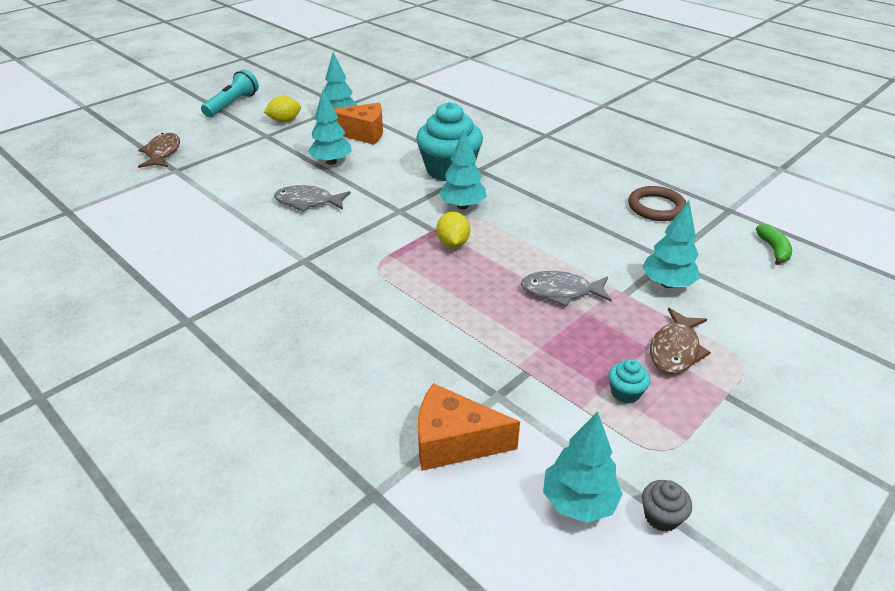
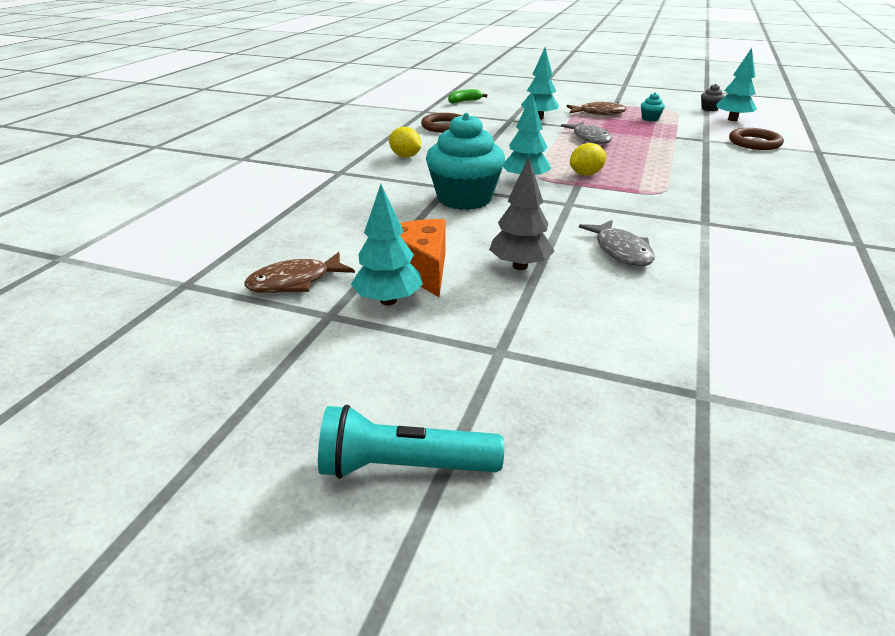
camera: 115 degrees left, 5 degrees down
brown fish [138,133,180,168] -> brown fish moved to [244,252,355,293]
yellow lemon [264,96,301,122] -> yellow lemon moved to [389,127,421,158]
turquoise tree [308,90,352,165] -> grey tree [489,157,555,270]
orange cheese [418,383,520,471] -> brown ring [729,128,784,150]

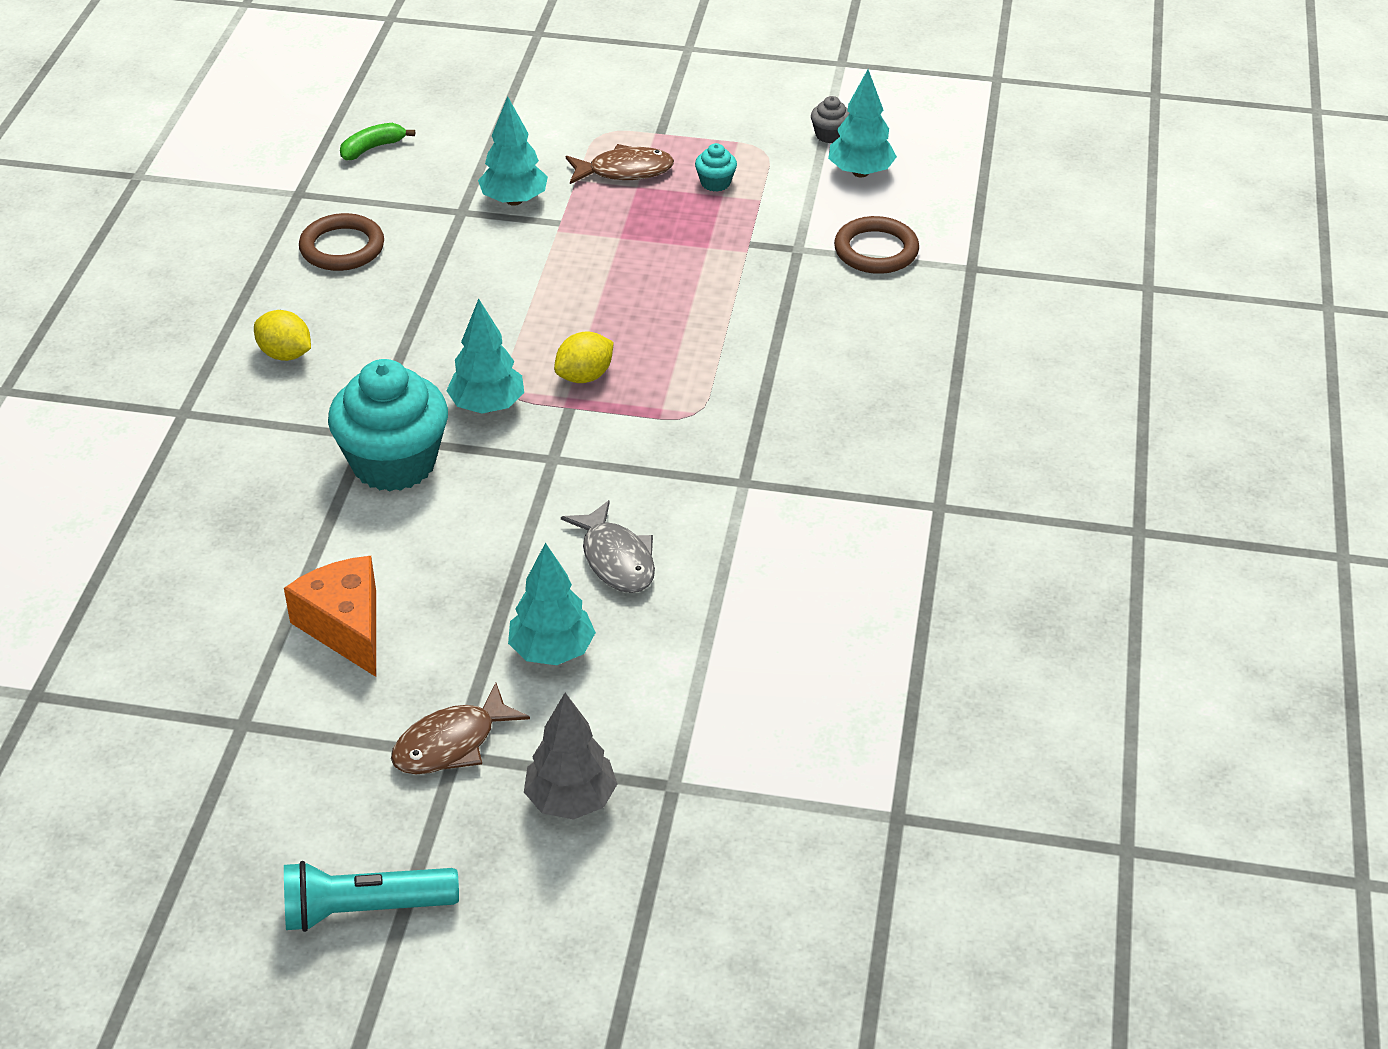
camera: 10 degrees left, 10 degrees up
brown fish [244,252,355,293] -> brown fish moved to [391,683,530,774]
turquoise tree [351,184,423,305] -> turquoise tree moved to [508,542,596,665]
grey tree [489,157,555,270] -> grey tree moved to [524,693,617,819]
grey fish [561,122,612,144] -> none

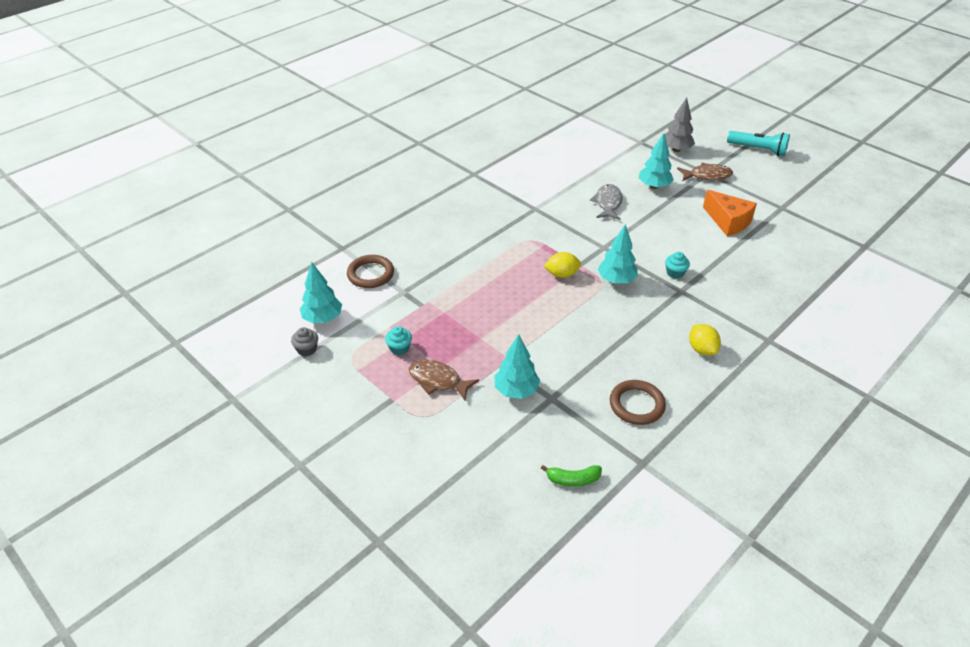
camera: 145 degrees left, 0 degrees up
orange cheese [284,556,376,677] -> orange cheese turned 45 degrees counterclockwise [703,190,757,236]
turquoise cupcake [328,359,448,491] -> turquoise cupcake [665,252,690,279], size x0.41

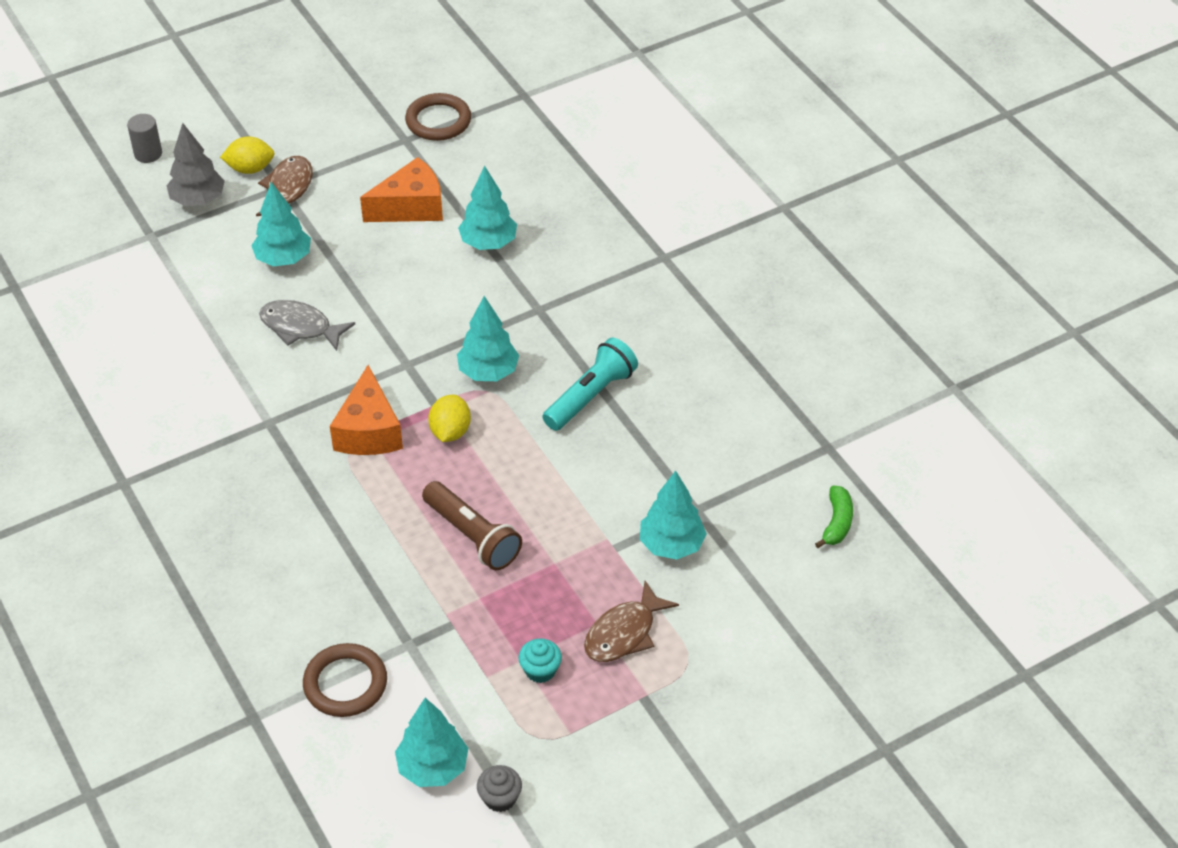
camera: 75 degrees left, 5 degrees up
brown ring [610,380,666,425] -> brown ring moved to [405,93,471,141]
turquoise cupcake [665,252,690,279] -> none
yellow lemon [689,324,721,355] -> yellow lemon moved to [220,136,275,174]
turquoise flashlight [727,131,790,156] -> turquoise flashlight moved to [542,338,638,431]
none -> grey cylinder [127,114,162,163]
none -> orange cheese [330,365,403,455]
none -> brown flashlight [422,481,522,571]
none -> turquoise tree [458,166,517,250]

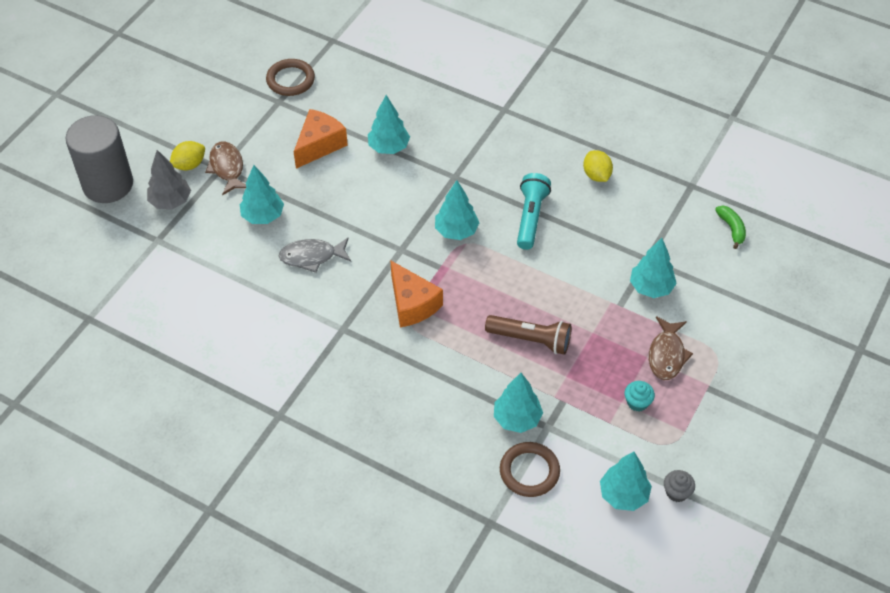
camera: 30 degrees left, 5 degrees up
grey cylinder [127,114,162,163] -> grey cylinder [66,115,133,203], size x2.34
yellow lemon [428,395,471,442] -> yellow lemon moved to [583,150,613,182]
none -> turquoise tree [494,373,543,433]

